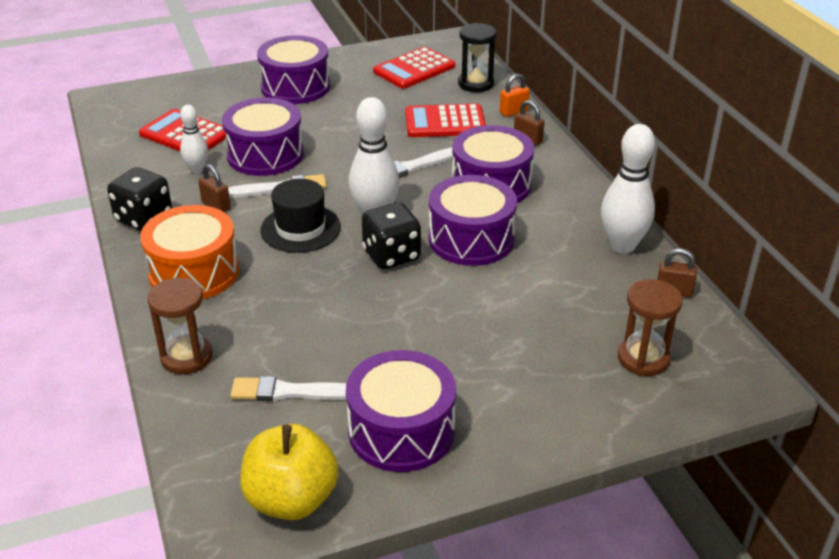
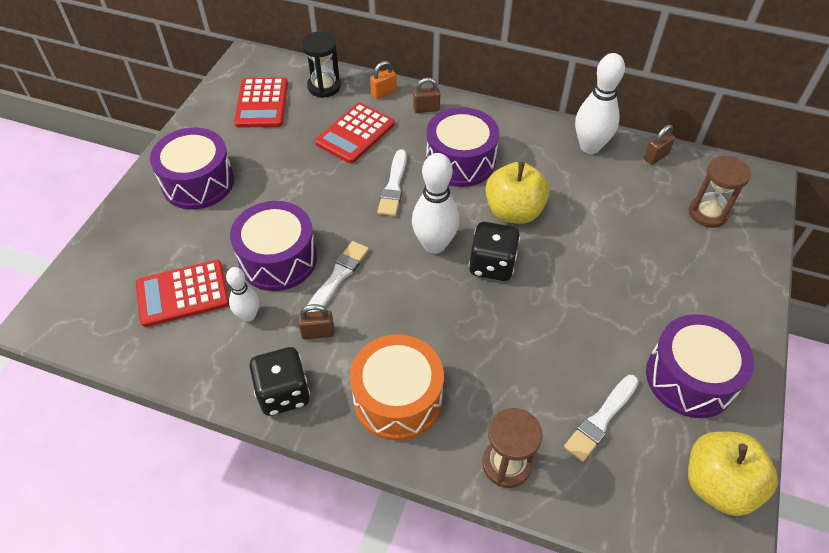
camera: 50 degrees left, 15 degrees up
black hat [261,179,341,253] -> none
purple drum [429,175,517,266] -> yellow apple [485,162,549,224]
orange padlock [500,74,530,117] -> orange padlock turned 45 degrees clockwise [370,61,397,99]

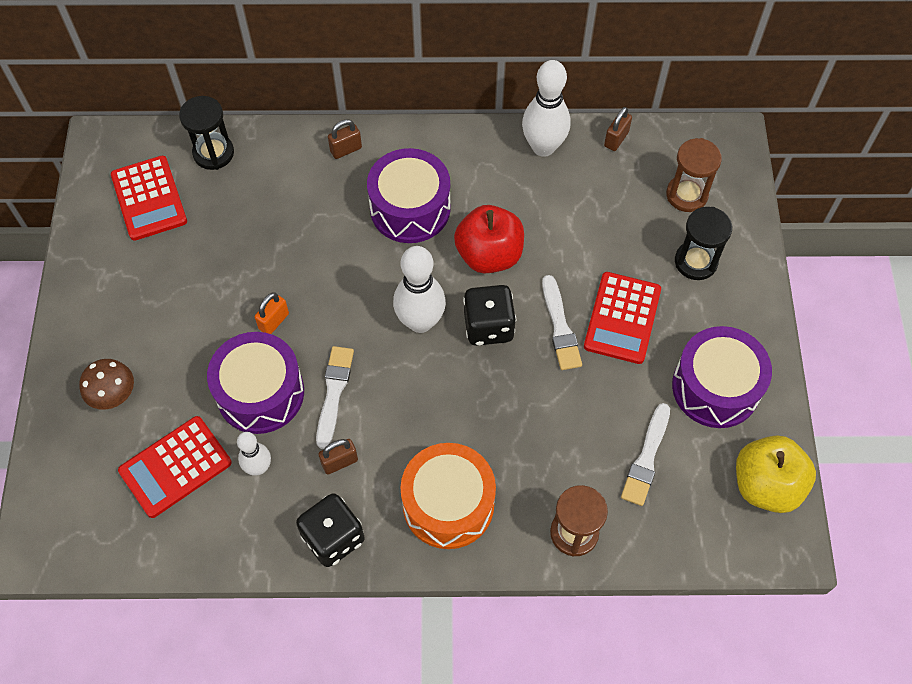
camera: 20 degrees left, 10 degrees up
purple drum [150,128,234,210] -> none
red calculator [315,103,395,164] -> red calculator moved to [584,272,661,364]
orange padlock [370,61,397,99] -> orange padlock moved to [255,293,289,334]
white brush [377,149,407,216] -> white brush moved to [542,275,582,370]
yellow apple [485,162,549,224] -> red apple [454,205,524,274]
none -> brown mushroom [79,359,134,410]
none -> black hourglass [675,207,732,280]

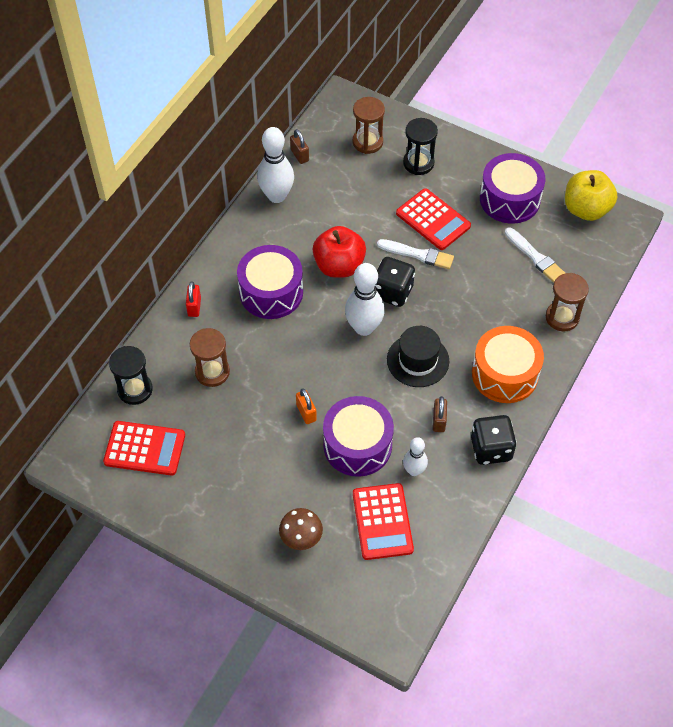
camera: 60 degrees left, 5 degrees down
white brush [316,346,354,449] -> none
brown padlock [328,119,362,159] -> red padlock [186,281,201,317]
none -> brown hourglass [189,328,230,387]
none -> black hat [387,326,449,387]

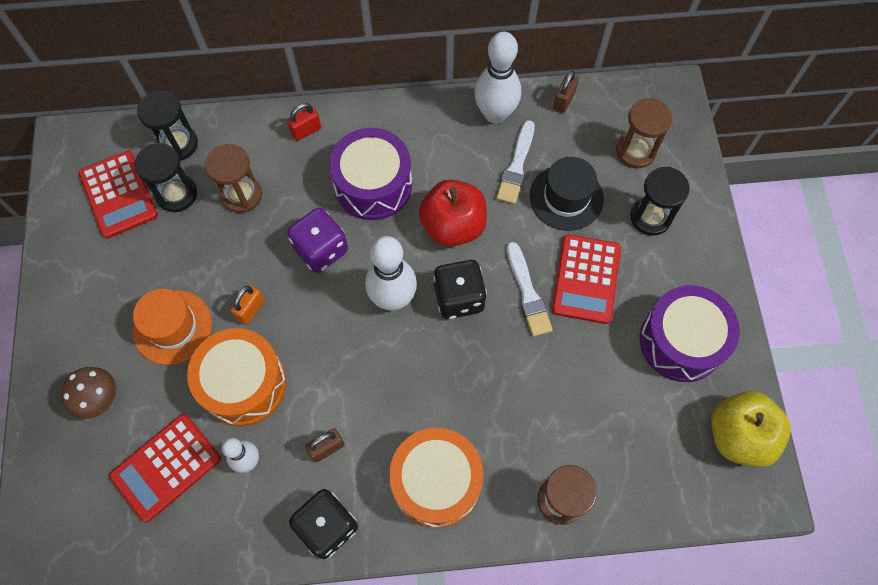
camera: 55 degrees right, 10 degrees up
purple drum [323,396,394,477] -> orange drum [187,328,287,426]
black hat [387,326,449,387] -> black hat moved to [530,157,604,231]
white brush [504,227,565,283] -> white brush moved to [496,120,535,204]
none -> orange hat [133,288,212,365]
none -> black hourglass [135,143,197,212]
none -> purple dice [287,208,348,273]

